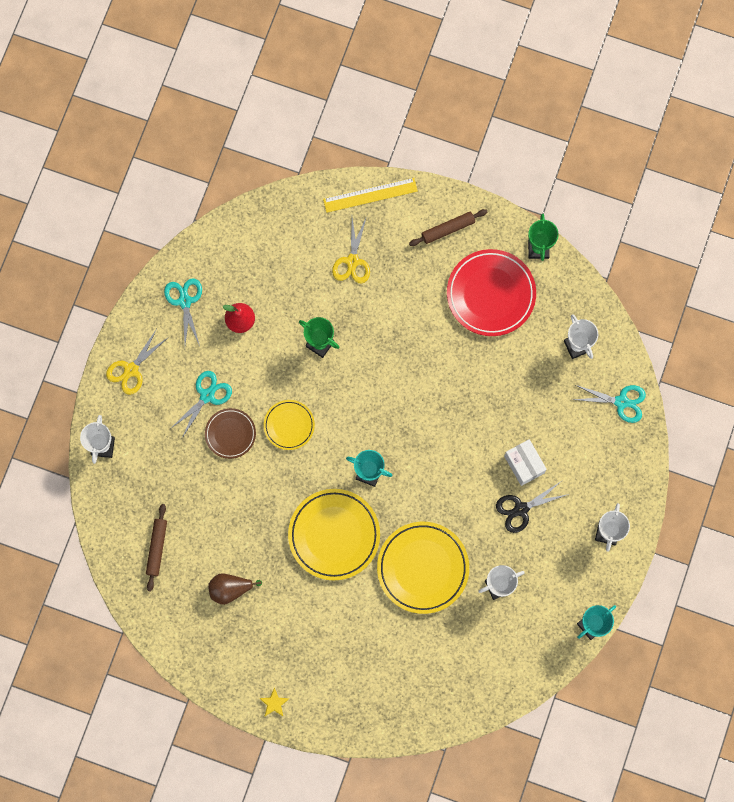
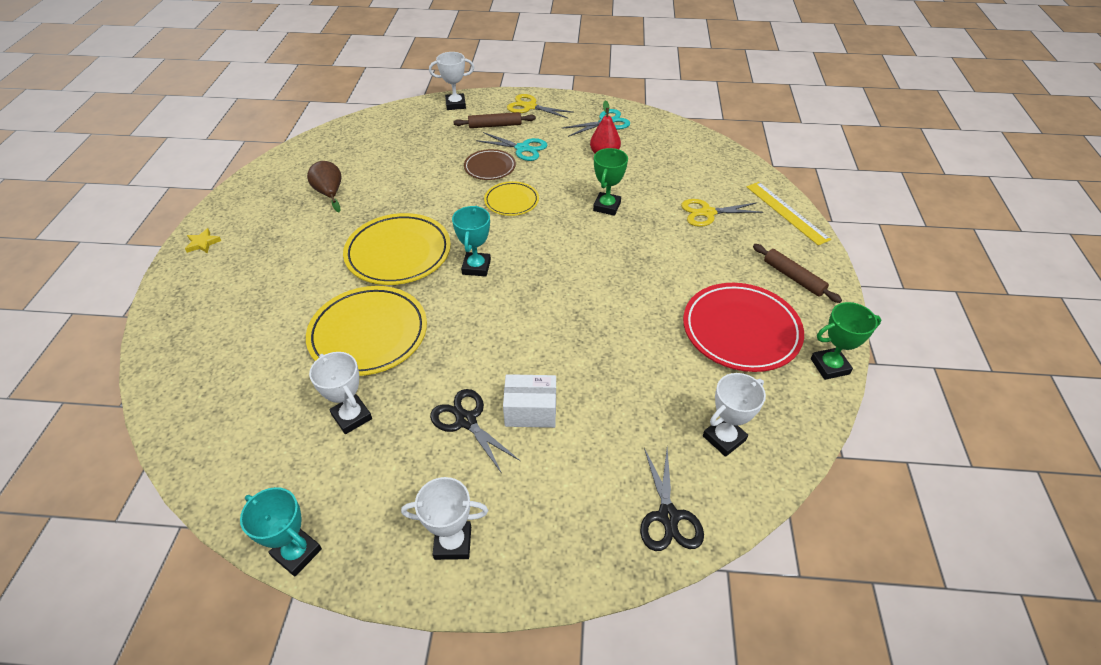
camera: 75 degrees right, 30 degrees down
brown rolling pin [146,504,167,592] -> brown rolling pin moved to [454,112,536,128]
white box [504,439,547,486] -> white box turned 45 degrees clockwise [503,374,556,428]
turquoise scissors [573,385,646,423] -> black scissors [640,448,704,551]

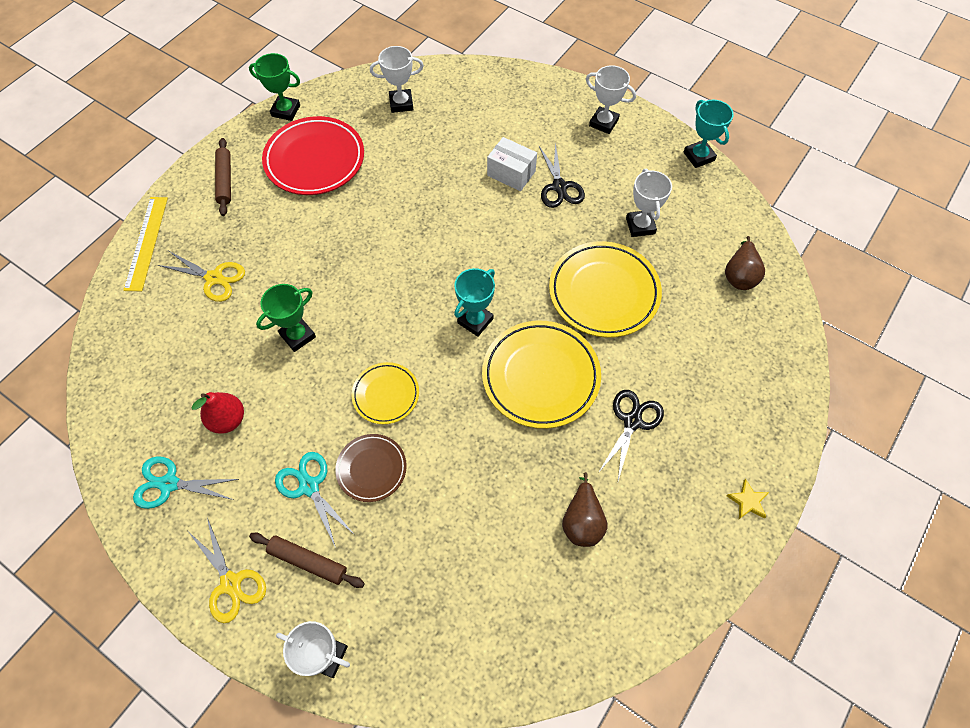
camera: 150 degrees left, 15 degrees up
black scissors [640,448,704,551] -> black scissors moved to [598,390,664,481]
none -> brown pear [725,236,765,290]

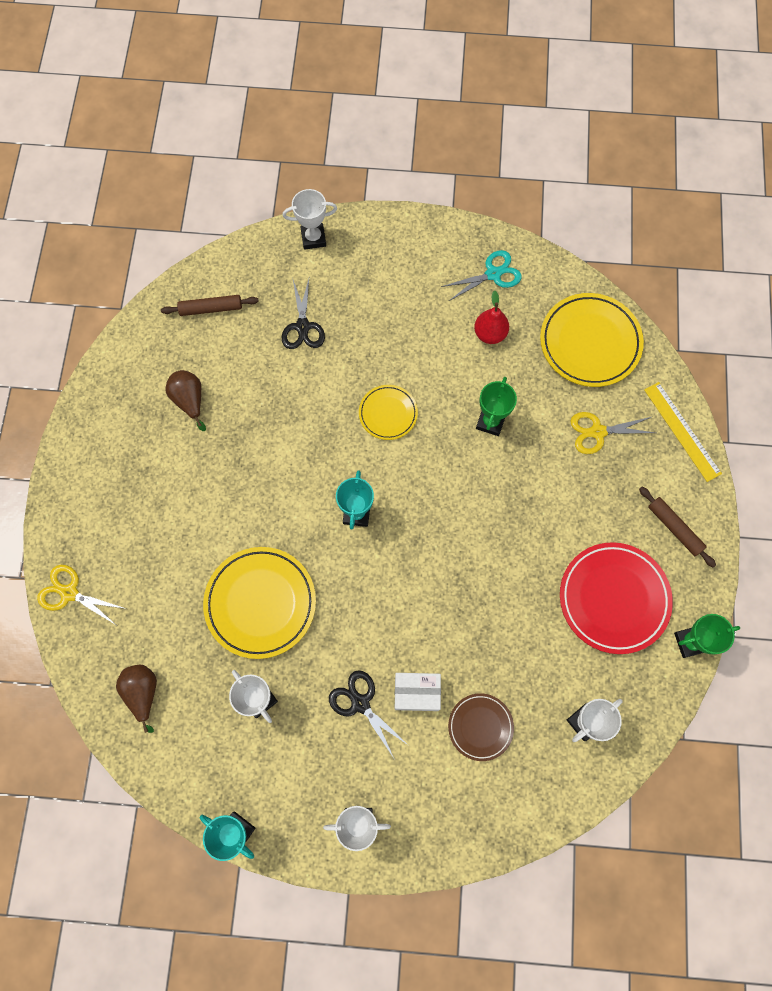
camera: 150 degrees right, 10 degrees up
yellow scissors [189,518,266,623] -> yellow scissors moved to [37,565,126,625]
brown rolling pin [249,533,365,588] -> brown rolling pin moved to [161,295,259,316]
turquoise scissors [275,452,355,548] -> none
brown plate [335,434,407,502] -> brown plate moved to [448,693,514,761]
yellow plate [482,321,601,429] -> yellow plate moved to [540,293,644,387]
black scissors [598,390,664,481] -> black scissors moved to [282,279,325,349]
yellow star [727,479,769,519] -> none

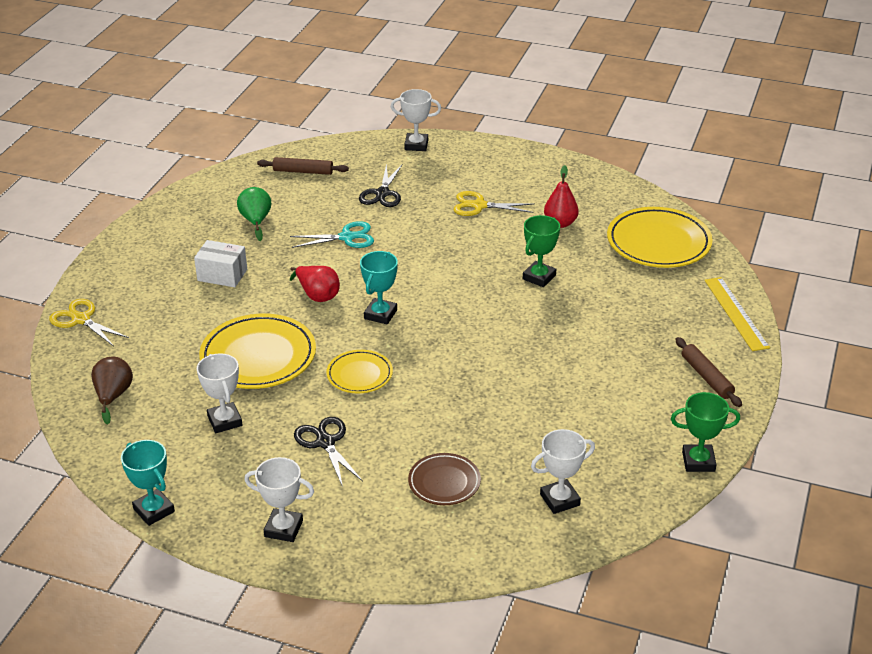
camera: 15 degrees right, 35 degrees down
brown pear [166,370,206,431] -> green pear [237,187,271,241]
yellow plate [359,385,418,440] -> yellow plate moved to [326,350,393,393]
white box [395,673,441,711] -> white box moved to [194,240,247,287]
turquoise scissors [441,250,522,301] -> turquoise scissors moved to [290,221,374,248]
red plate [560,542,673,654] -> none
yellow scissors [570,412,656,454] -> yellow scissors moved to [454,191,535,216]
none -> red pear [290,266,340,302]

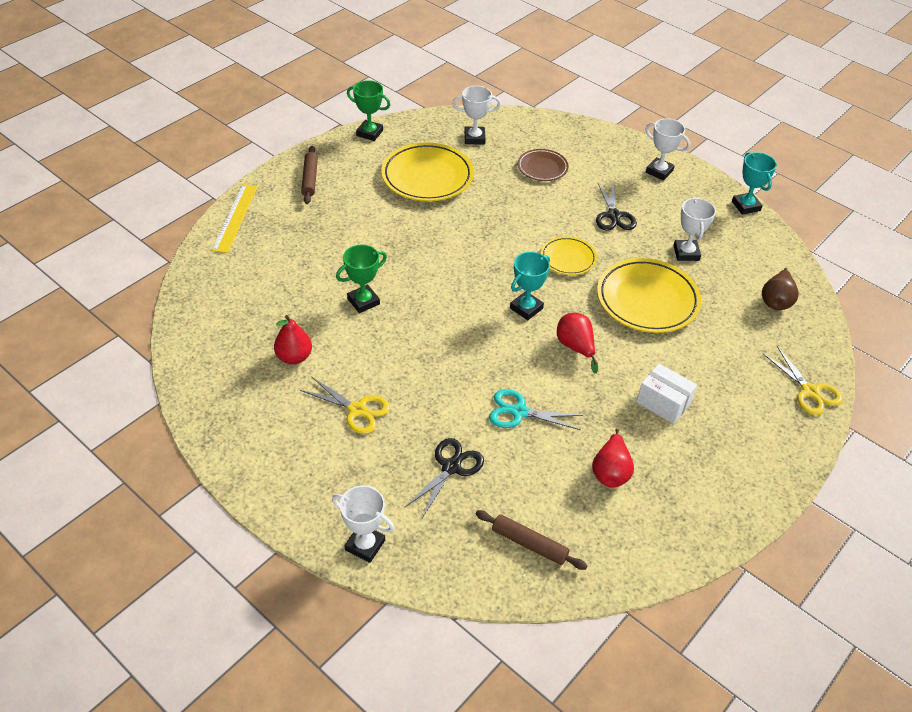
camera: 160 degrees left, 10 degrees up
green pear [237,187,271,241] -> red pear [592,429,634,487]
yellow plate [607,207,713,268] -> yellow plate moved to [381,143,474,201]

